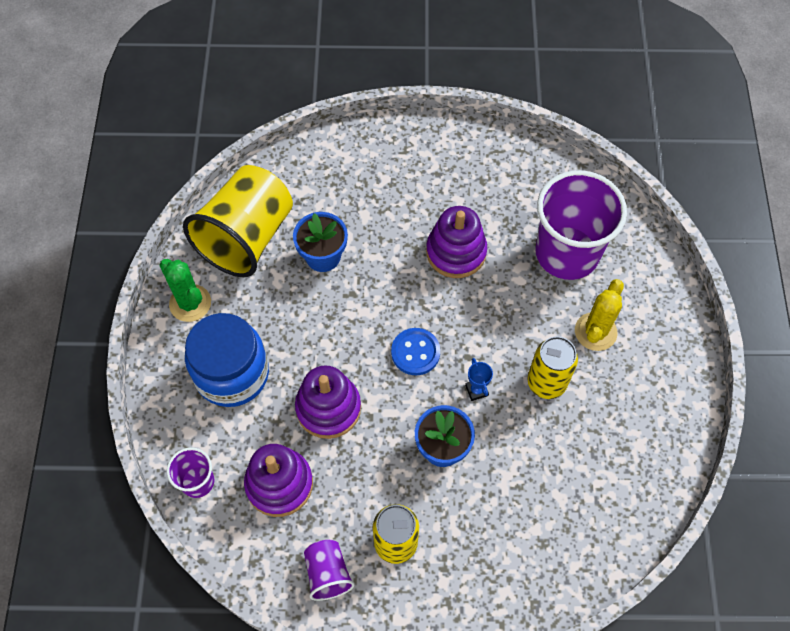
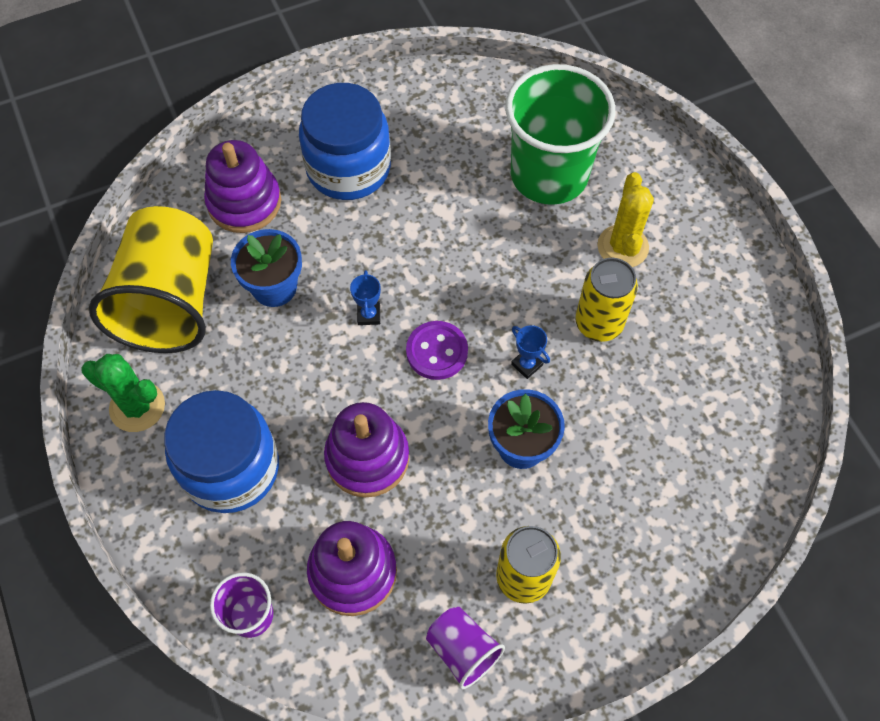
camera: 25 degrees left, 0 degrees up
blue button [391,328,440,375] -> purple button [406,321,468,380]
purple stacking toy [426,206,487,278] -> purple stacking toy moved to [204,140,281,233]
purple cup [536,170,627,280] -> green cup [505,64,615,205]
none -> blue jar [299,83,391,200]
none -> blue trophy [350,270,381,325]

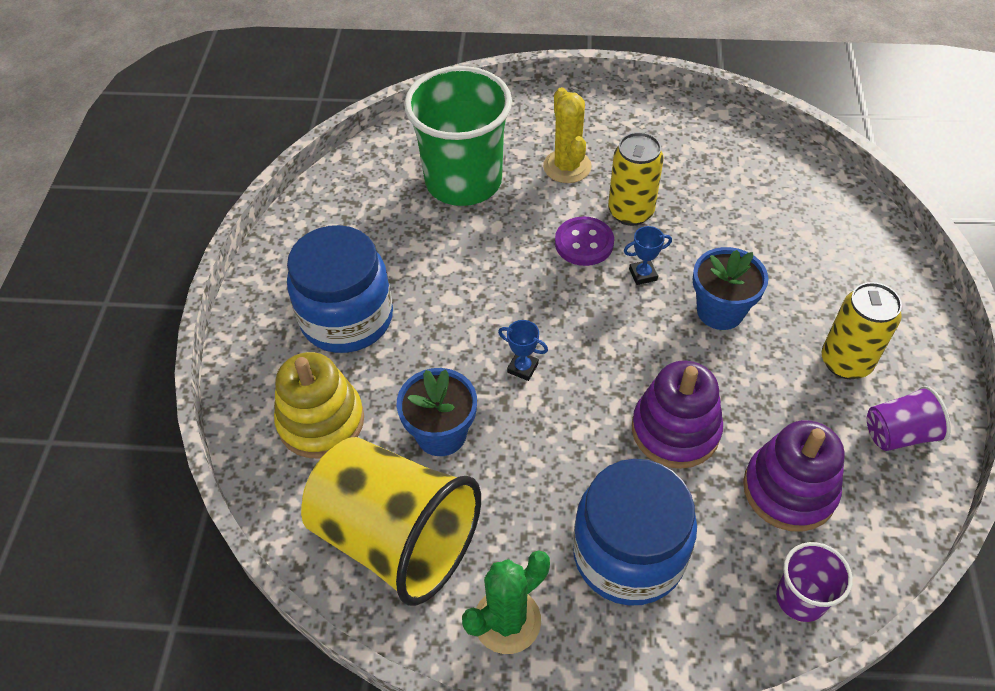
camera: 60 degrees left, 10 degrees down
purple stacking toy [204,140,281,233] -> yellow stacking toy [274,352,364,459]
purple button [406,321,468,380] -> purple button moved to [555,217,614,266]
yellow cactus [598,172,654,267] -> yellow cactus turned 45 degrees clockwise [543,87,592,183]

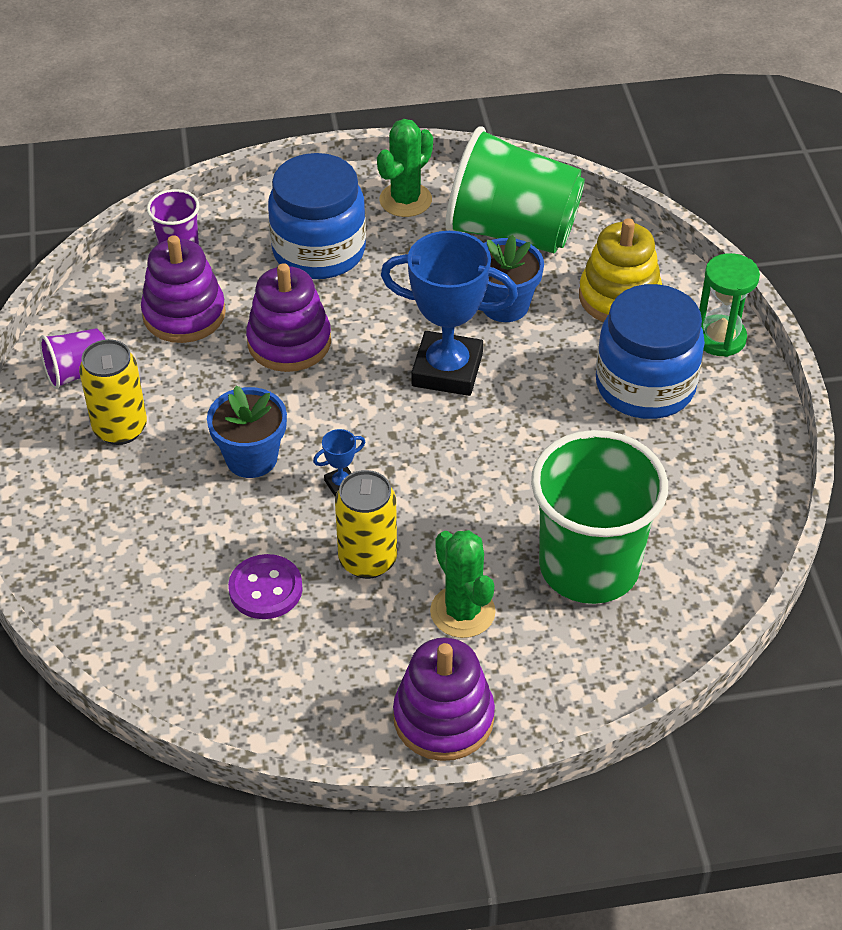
camera: 165 degrees right, 5 degrees down
yellow cup [301,437,481,606] -> green cup [445,126,585,253]
blue trophy [498,320,548,381] -> blue trophy [381,231,518,396], size x2.48
yellow cactus [543,87,592,183] -> green cactus [430,530,496,638]
purple button [555,217,614,266] -> purple button moved to [228,554,303,619]
none -> purple stacking toy [393,637,495,761]
none -> green hourglass [699,253,760,357]

